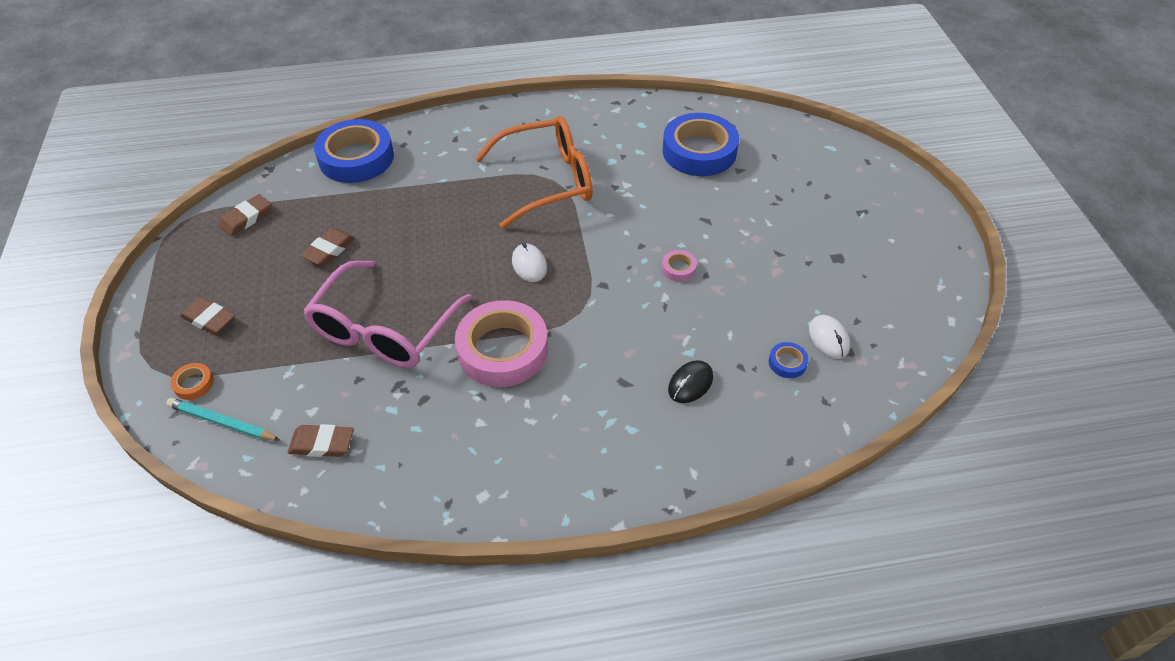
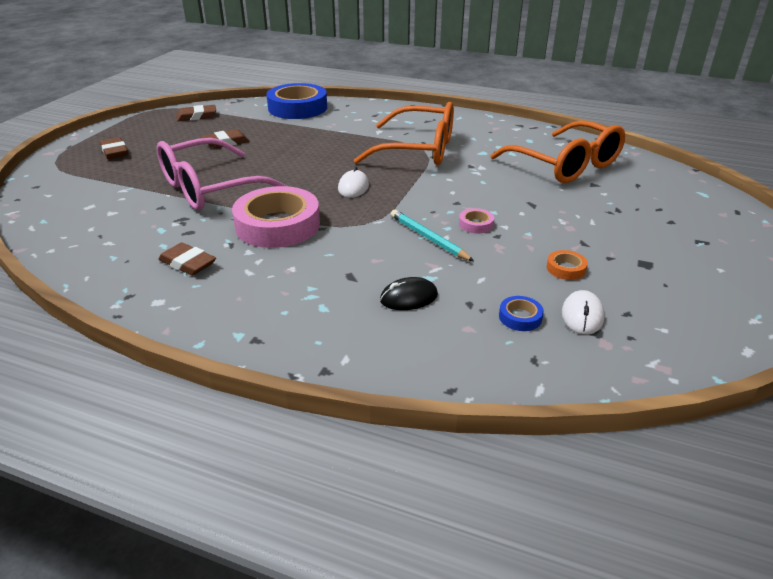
camera: 30 degrees right, 15 degrees down
turquoise pencil [166,398,280,441] -> turquoise pencil moved to [391,210,474,261]
orange tape [170,363,214,400] -> orange tape moved to [547,250,588,280]
brown eraser [288,424,354,457] -> brown eraser moved to [158,243,216,276]
blue tape [663,113,739,176] -> orange glasses [491,120,625,183]

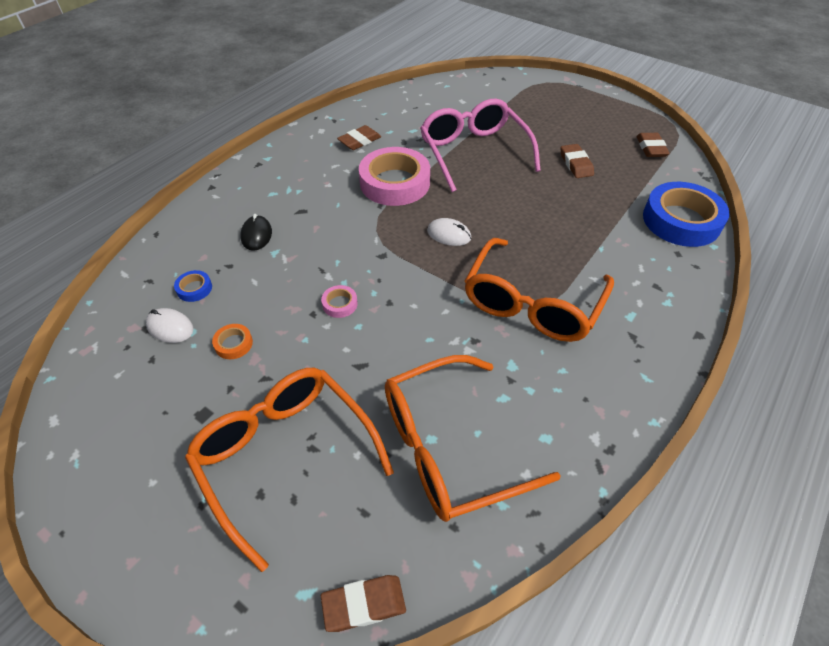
camera: 105 degrees right, 15 degrees up
brown eraser [100,137,128,159] -> brown eraser moved to [321,575,406,632]
turquoise pencil [391,210,474,261] -> none
none -> orange glasses [185,368,394,572]

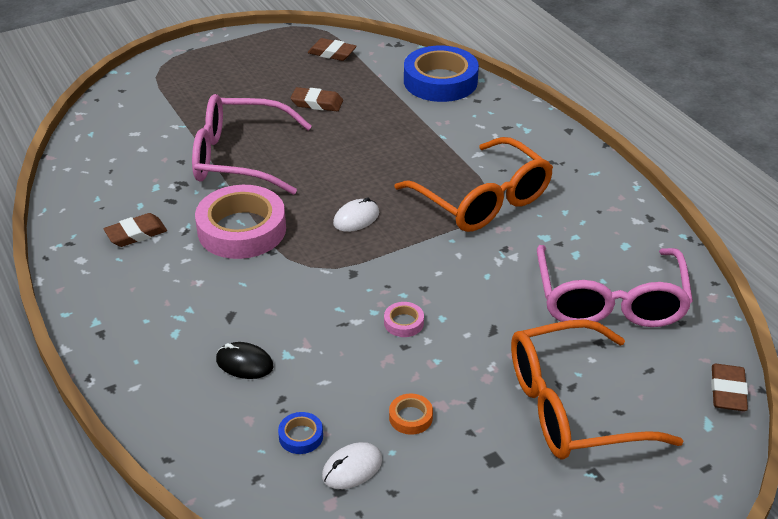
camera: 65 degrees left, 10 degrees down
brown eraser [337,125,381,150] -> brown eraser turned 75 degrees clockwise [104,213,167,247]
orange glasses [385,355,561,522] -> pink glasses [537,245,693,327]

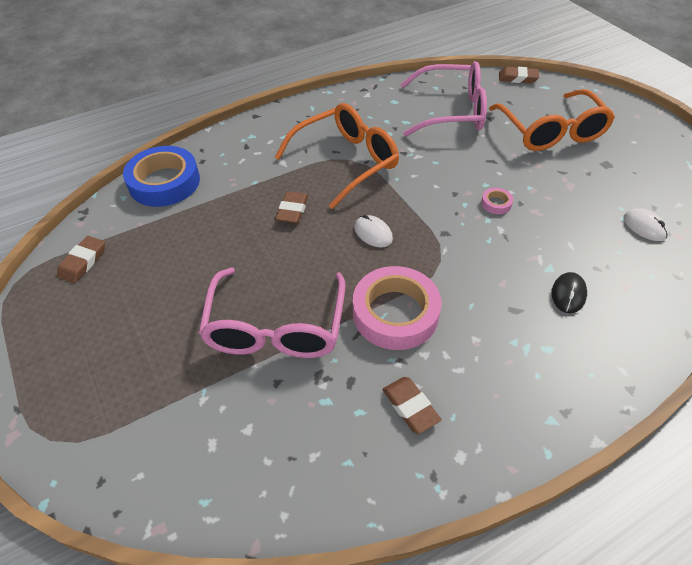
camera: 90 degrees left, 10 degrees up
blue tape [278,412,323,454] -> none
brown eraser [291,87,343,111] -> brown eraser moved to [276,191,308,223]
orange tape [389,394,433,435] -> none

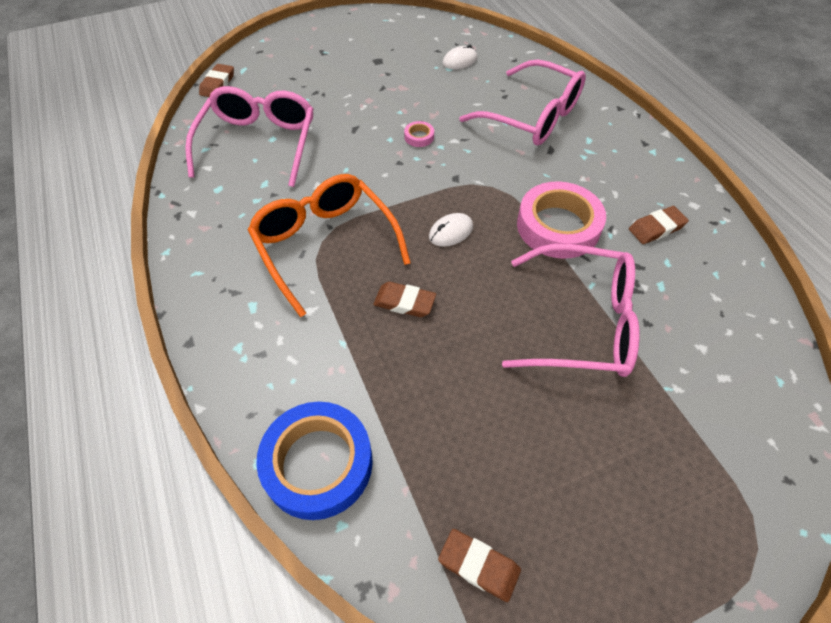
camera: 85 degrees left, 5 degrees up
orange glasses [489,89,615,151] -> none
black mouse [552,272,587,313] -> pink glasses [459,60,586,146]

